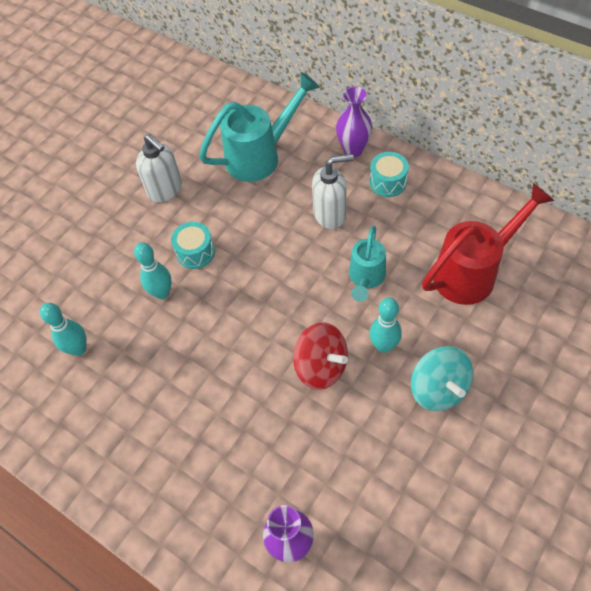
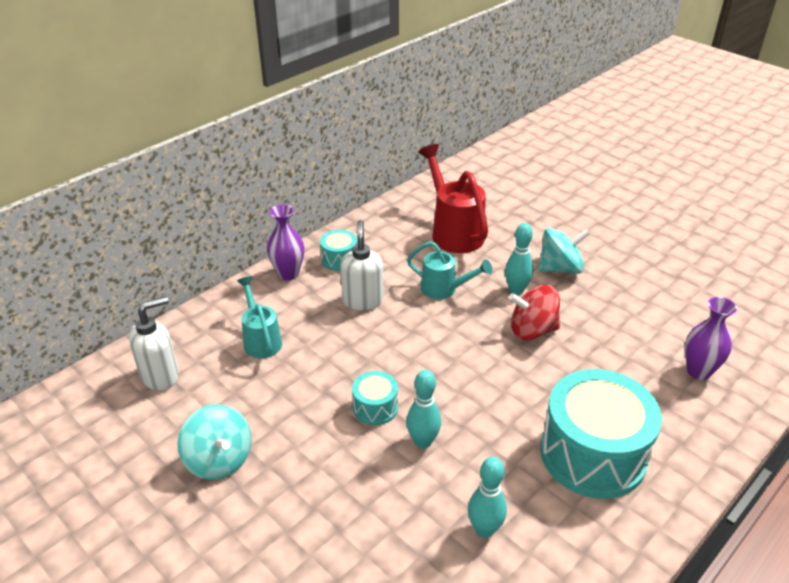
camera: 85 degrees left, 20 degrees down
white soap dispenser [136,134,182,202] -> white soap dispenser moved to [129,296,179,390]
turquoise watering can [199,72,320,182] -> turquoise watering can [237,276,282,358], size x0.61
red spinning top [293,322,348,390] -> red spinning top turned 135 degrees counterclockwise [509,285,560,340]
none -> turquoise spinning top [177,404,252,480]
none -> turquoise drum [540,369,662,499]

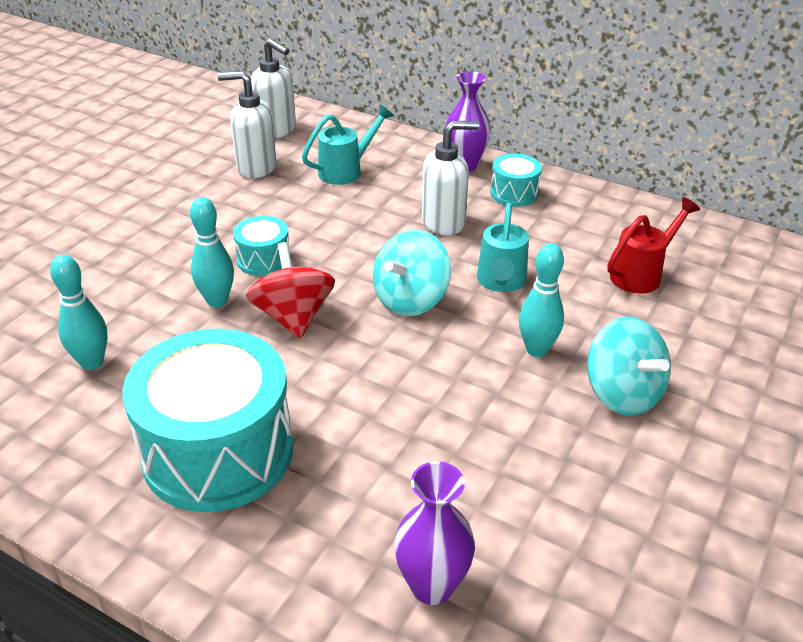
camera: 75 degrees right, 0 degrees up
turquoise spinning top [177,404,252,480] -> turquoise spinning top moved to [373,230,451,316]
red watering can [418,144,488,253] -> red watering can [607,197,700,294], size x0.61
red spinning top [509,285,560,340] -> red spinning top moved to [246,242,335,338]
none -> white soap dispenser [217,71,276,178]

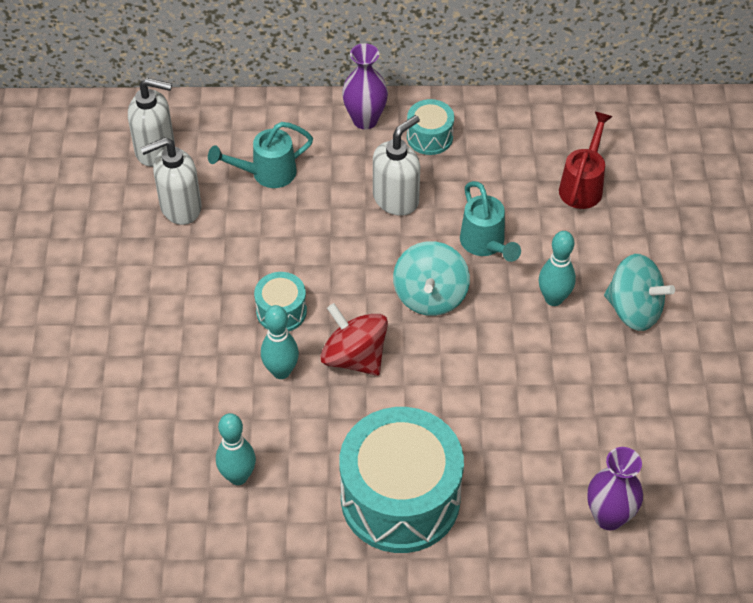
camera: 30 degrees left, 15 degrees up
turquoise watering can [302,104,394,185] -> turquoise watering can turned 135 degrees counterclockwise [208,122,313,188]

